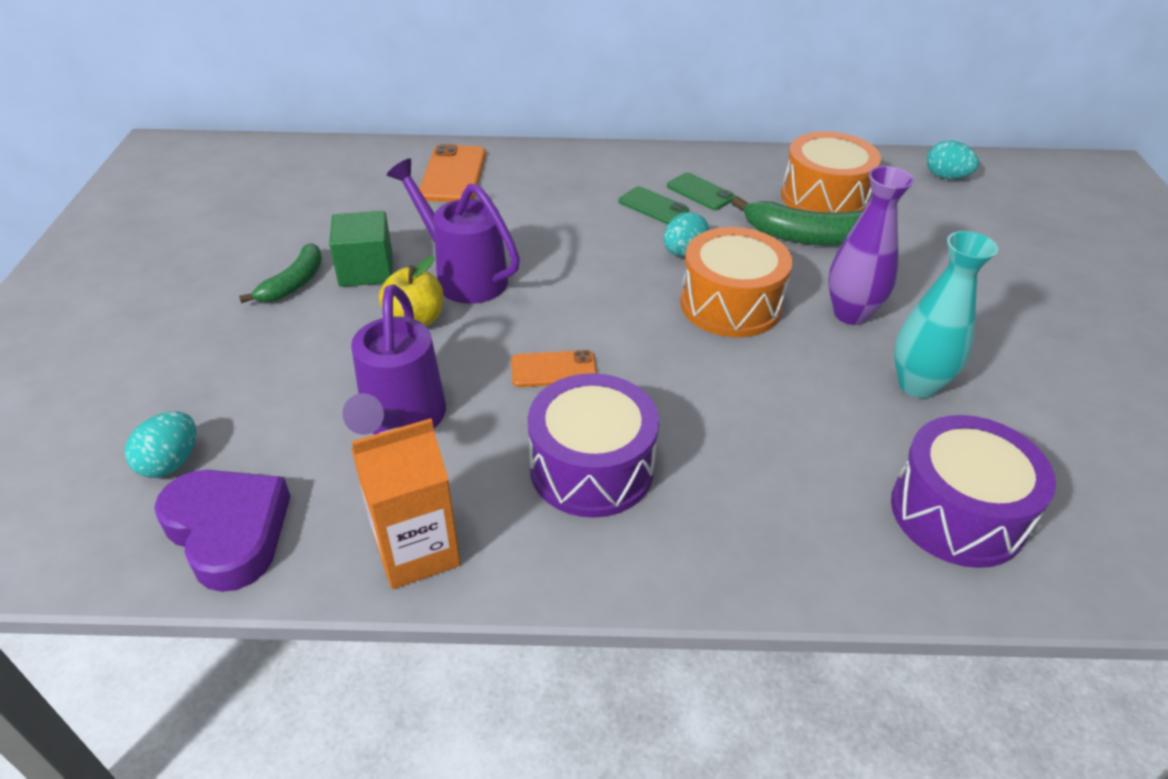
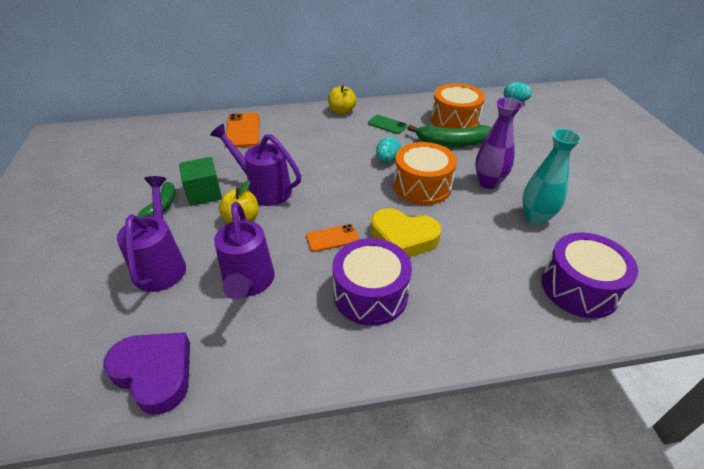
camera: 10 degrees left, 0 degrees up
turquoise egg [125,411,196,478] -> none
orange carton [351,418,460,589] -> none
green phone [619,186,689,224] -> none
none -> purple watering can [117,176,186,292]
none -> yellow apple [328,85,356,115]
none -> yellow heart [371,208,441,257]

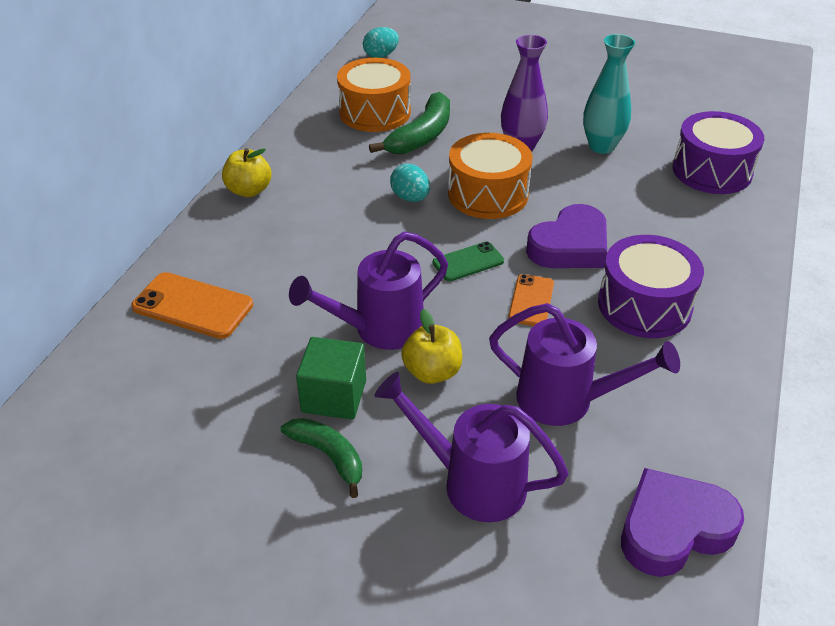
camera: 60 degrees left, 0 degrees up
green phone [368,115,407,134] -> green phone moved to [433,242,504,281]
yellow heart [371,208,441,257] -> purple heart [526,204,607,268]

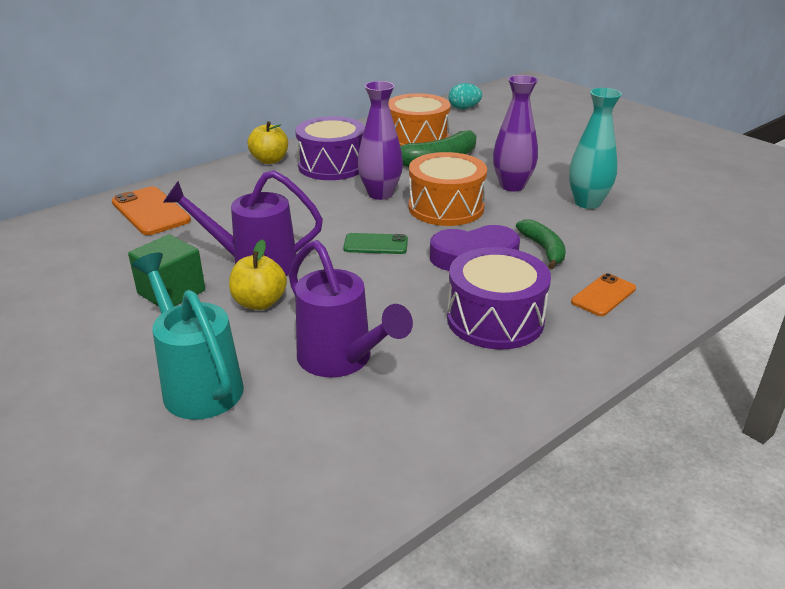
camera: 30 degrees right, 10 degrees down
green banana [281,418,362,498] -> green banana moved to [516,219,566,269]
purple watering can [375,372,569,522] -> turquoise watering can [132,253,244,420]
turquoise egg [390,164,430,202] -> purple vase [358,81,403,200]
orange phone [508,274,554,326] -> orange phone moved to [571,273,636,316]
purple heart [621,468,744,577] -> none
purple drum [672,111,764,194] -> purple drum moved to [295,116,365,180]

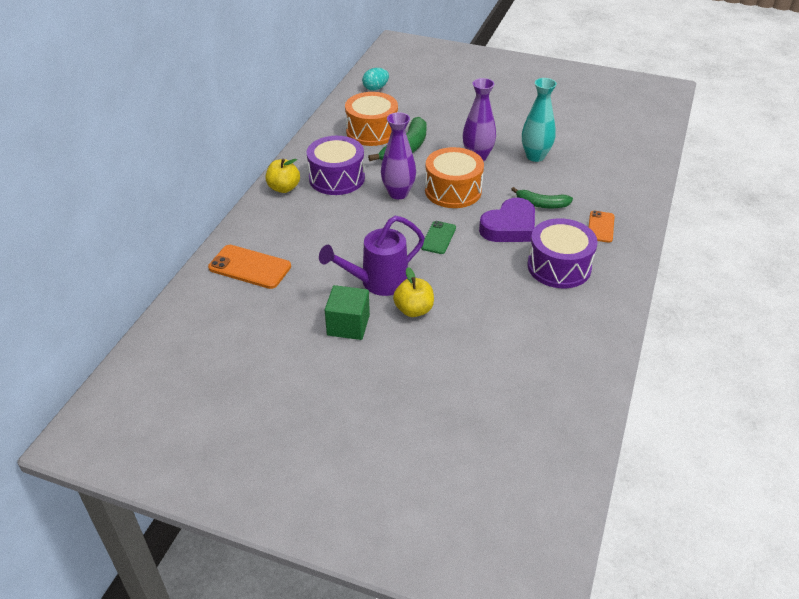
camera: 30 degrees left, 10 degrees up
turquoise watering can [132,253,244,420] -> none
purple watering can [289,240,413,378] -> none
green phone [343,233,408,254] -> green phone turned 45 degrees counterclockwise [421,221,456,254]
green banana [516,219,566,269] -> green banana turned 150 degrees clockwise [511,187,573,208]

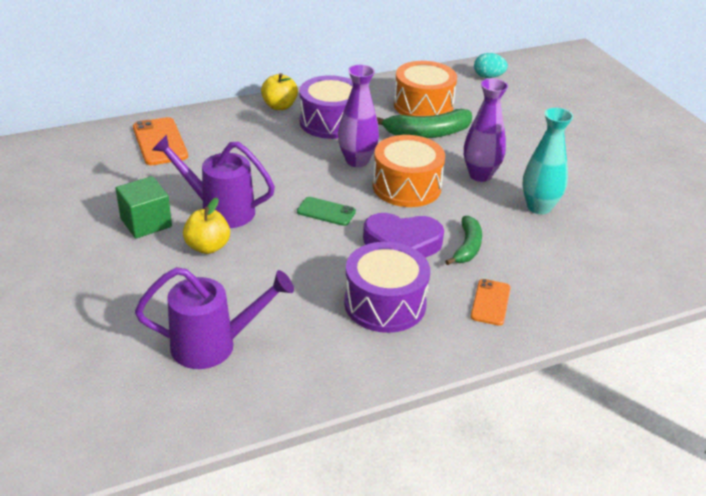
camera: 45 degrees right, 5 degrees down
green phone [421,221,456,254] -> green phone turned 45 degrees clockwise [297,197,356,226]
green banana [511,187,573,208] -> green banana turned 135 degrees counterclockwise [445,216,482,265]
orange phone [589,211,615,243] -> orange phone turned 45 degrees counterclockwise [471,279,511,326]
none -> purple watering can [135,267,294,369]

